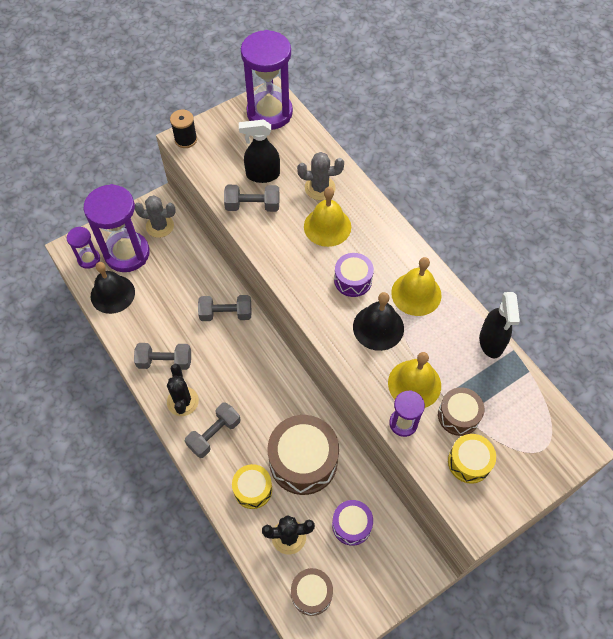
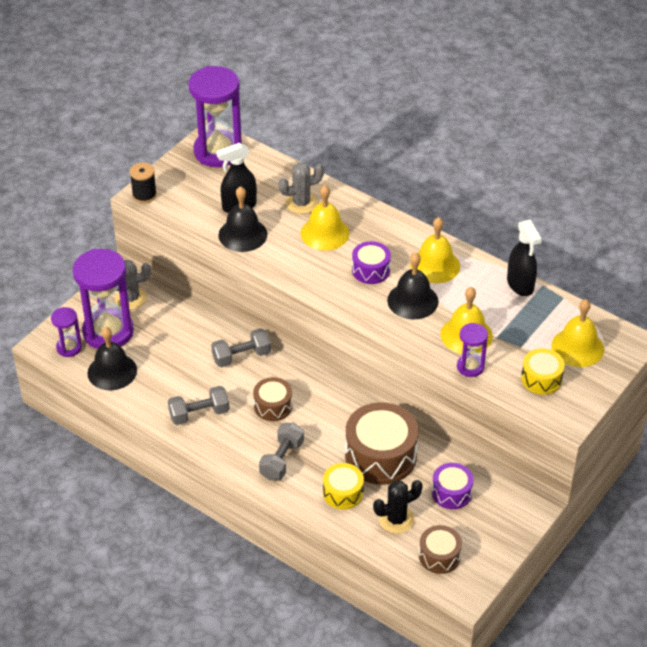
camera: 20 degrees left, 15 degrees down
black cactus [167,364,199,416] -> none
grey dumbbell [224,185,279,212] -> black bell [218,186,267,252]
brown drum [438,387,485,436] -> brown drum moved to [253,377,292,421]
none -> yellow bell [552,299,604,367]

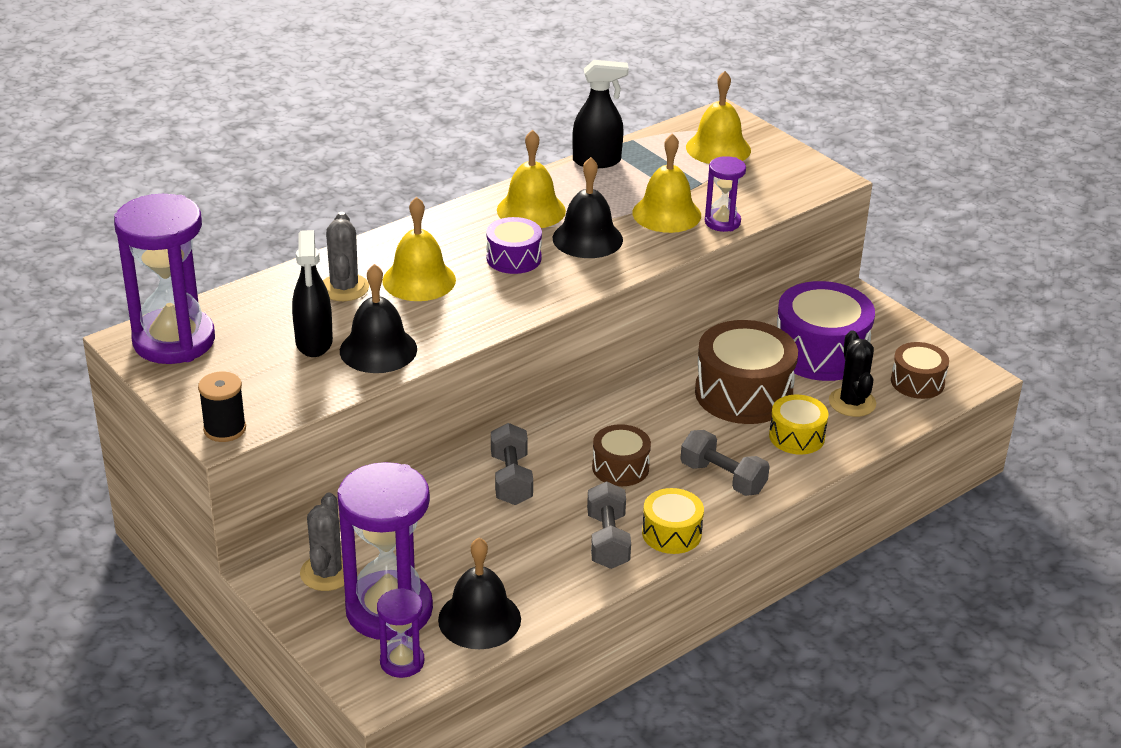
camera: 75 degrees left, 10 degrees down
purple drum [432,463,474,509] -> purple drum [777,281,875,381], size x1.81
yellow drum [521,348,565,395] -> yellow drum moved to [642,488,704,554]

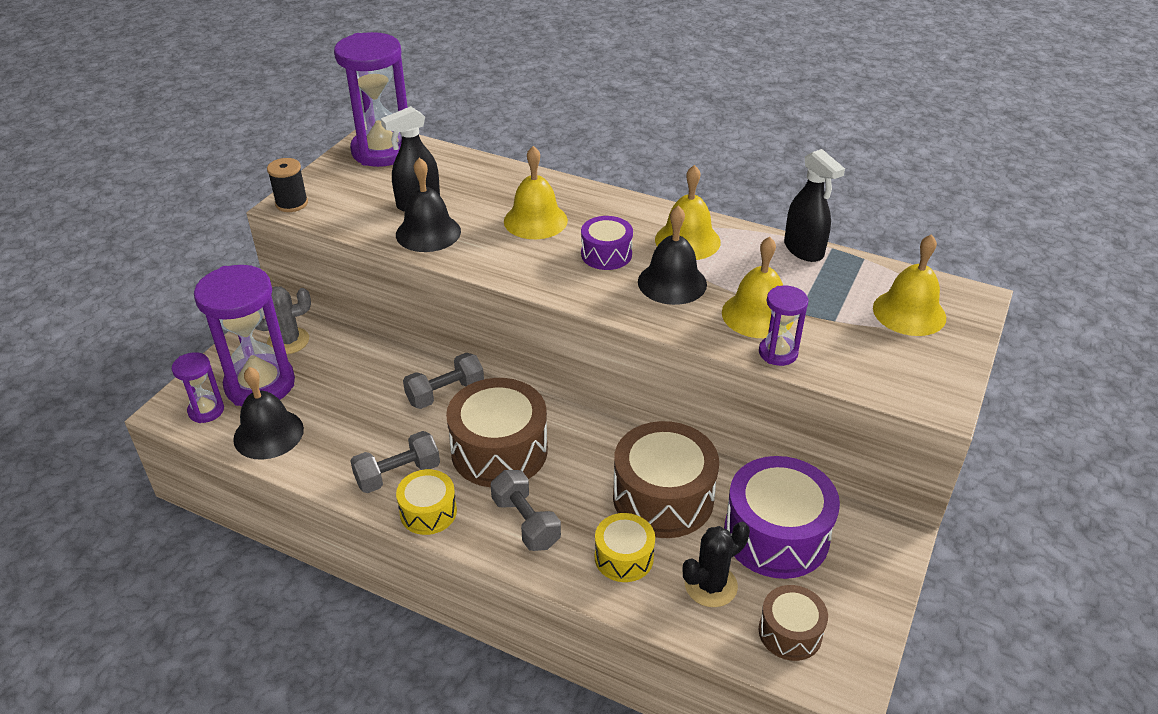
camera: 65 degrees right, 5 degrees up
grey cactus [323,212,369,301] -> none
brown drum [592,424,651,486] -> brown drum [446,378,548,487], size x1.81
grey dumbbell [680,430,770,496] -> grey dumbbell turned 45 degrees counterclockwise [491,470,561,551]

